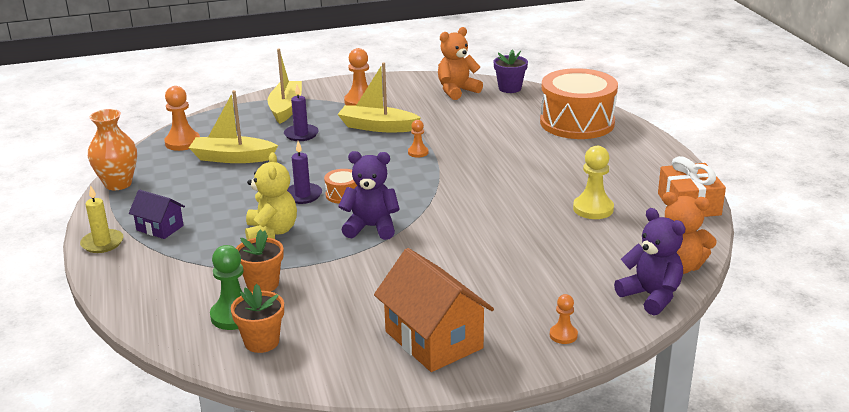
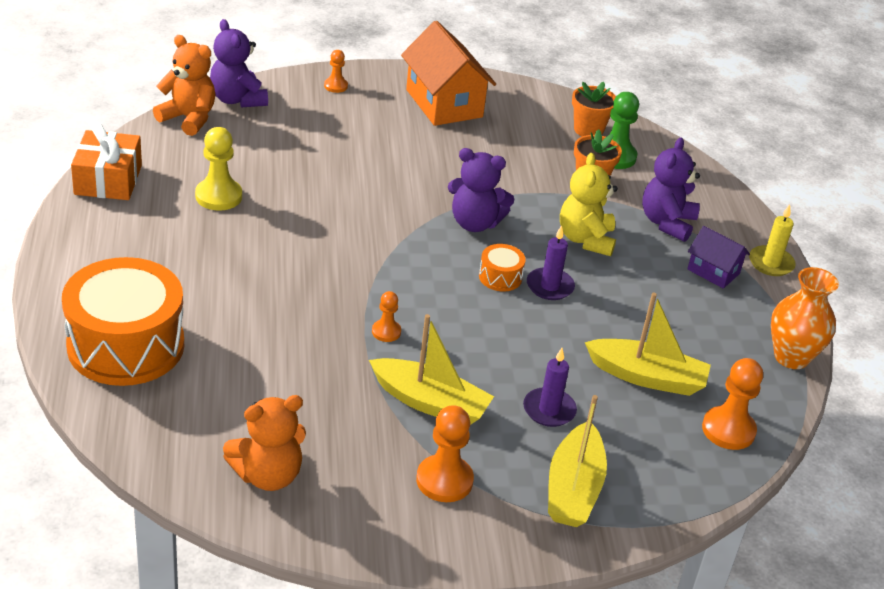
camera: 175 degrees left, 10 degrees up
purple flower pot [494,49,528,93] -> none
none -> purple teddy bear [642,137,700,242]

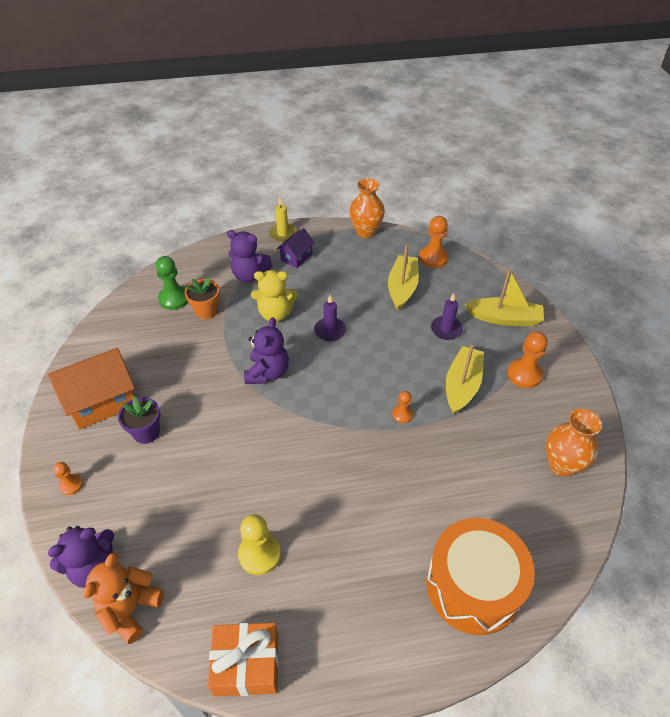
camera: 90 degrees left, 10 degrees up
orange teddy bear [223,395,306,491] -> orange vase [546,409,602,477]
orange drum [479,244,526,291] -> none
orange flower pot [572,82,616,136] -> none
none -> purple flower pot [118,396,160,444]

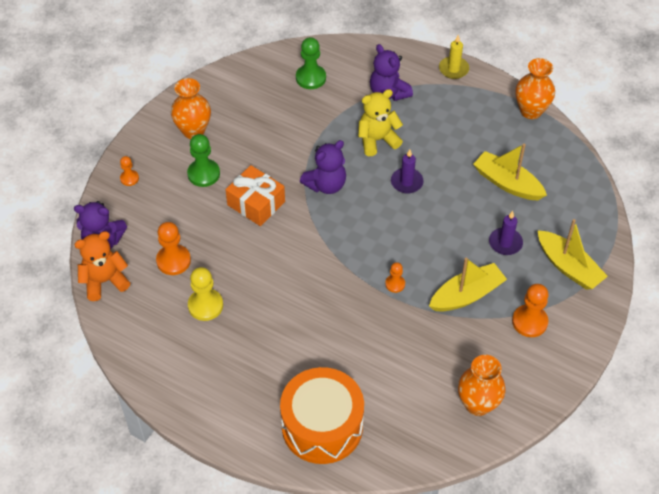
camera: 40 degrees right, 5 degrees up
orange house [48,348,135,429] -> orange vase [171,78,211,139]
purple flower pot [118,396,160,444] -> green pawn [187,134,220,187]
orange flower pot [185,277,220,319] -> none
orange gift [208,623,279,696] -> orange gift moved to [225,165,285,226]
yellow teddy bear [251,270,298,322] -> yellow teddy bear turned 120 degrees clockwise [358,89,403,156]
purple house [277,228,315,268] -> none
yellow boat [388,244,419,310] -> yellow boat turned 105 degrees counterclockwise [473,144,547,200]
orange pawn [419,216,448,268] -> orange pawn moved to [156,222,191,275]

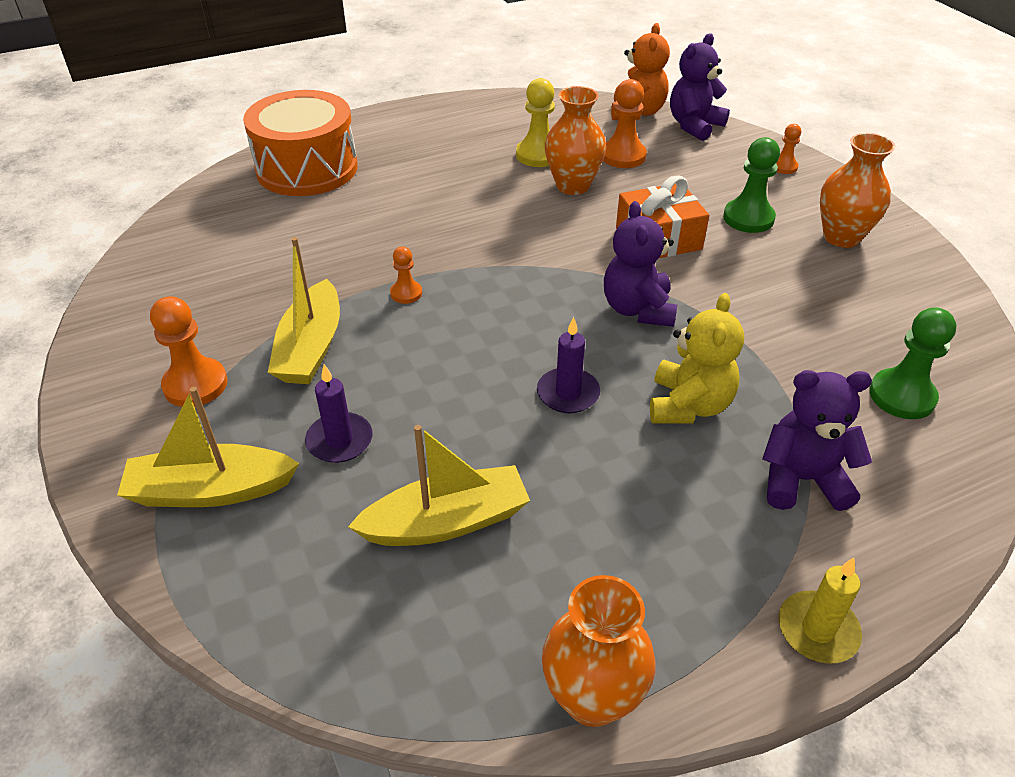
camera: 125 degrees right, 10 degrees down
orange vase [458,355,506,416] -> orange vase moved to [545,86,606,195]

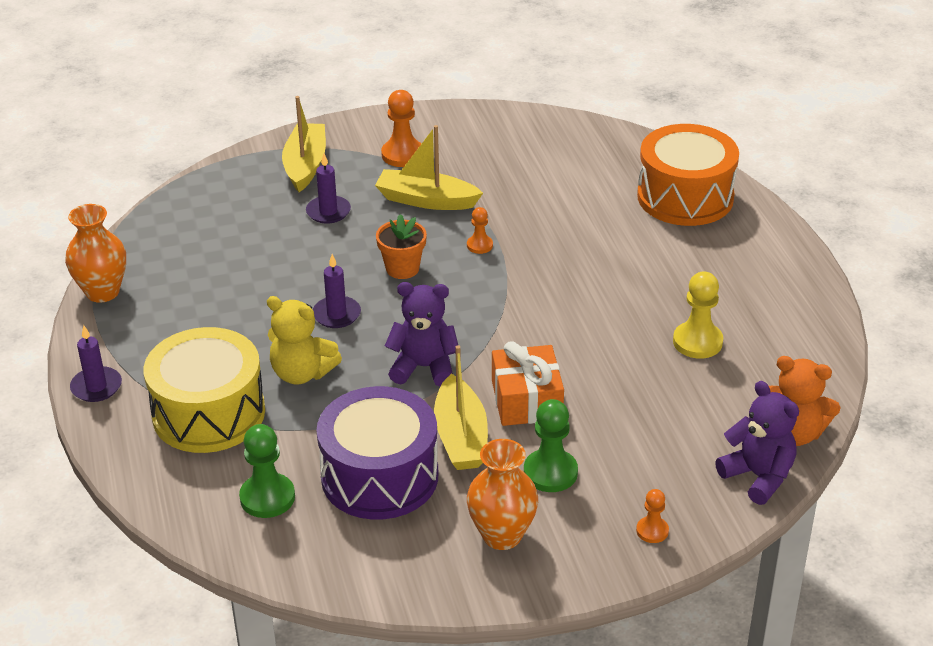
camera: 100 degrees right, 5 degrees down
yellow boat [348,425,530,546] -> yellow boat moved to [434,345,488,470]
orange vase [545,86,606,195] -> none
orange pawn [603,79,647,168] -> none
purple teddy bear [762,370,872,511] -> yellow drum [144,327,265,453]
yellow candle [778,558,862,664] -> purple candle [70,325,122,402]
none -> purple drum [317,386,438,519]
none -> orange flower pot [376,214,427,279]

